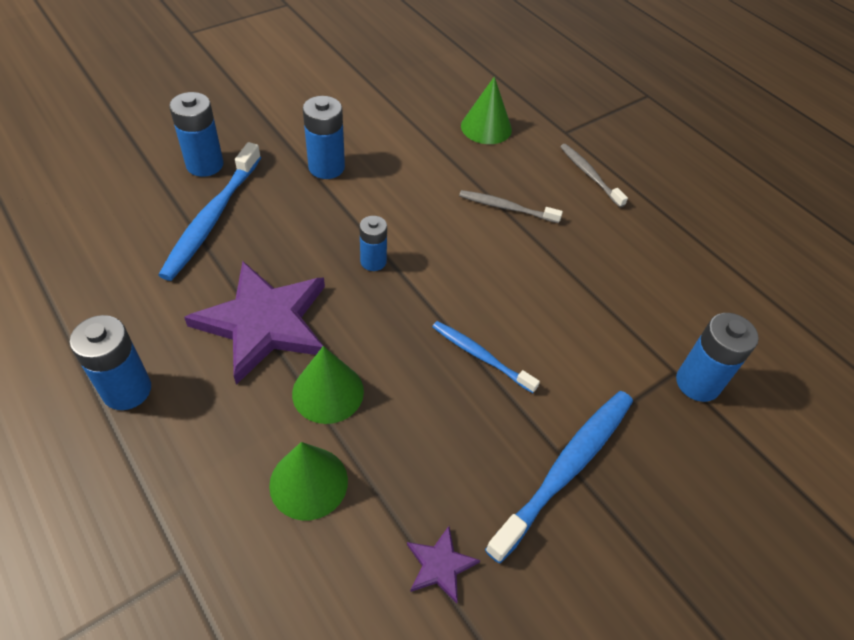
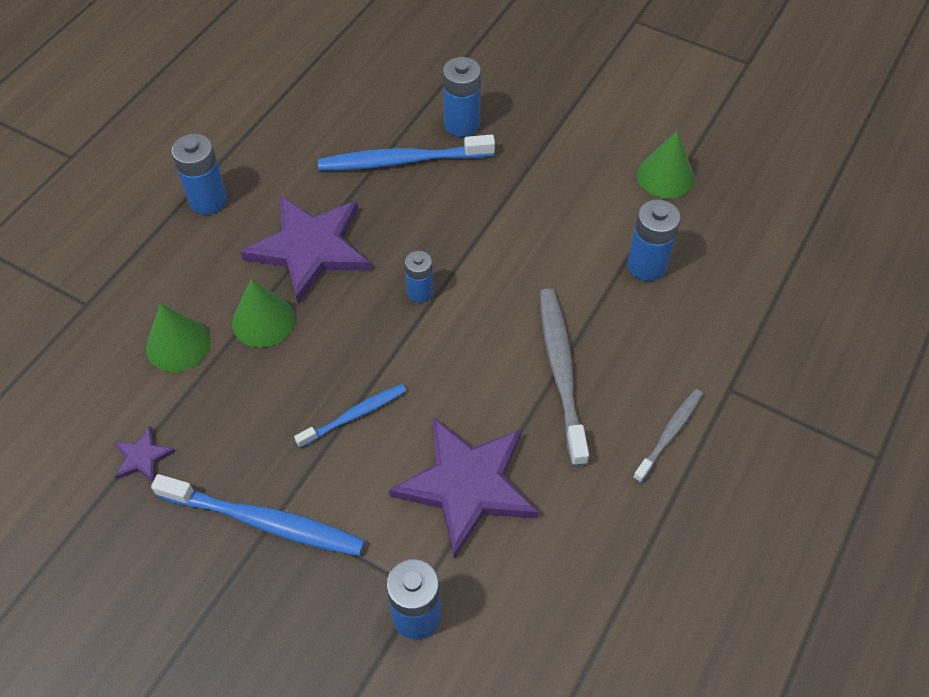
camera: 70 degrees right, 5 degrees up
blue battery [303,96,345,179] -> blue battery moved to [627,199,681,281]
blue toothbrush [432,321,540,393] -> blue toothbrush turned 45 degrees clockwise [294,384,406,448]
grey toothbrush [459,190,563,223] -> grey toothbrush [539,288,589,467], size x1.70
green cone [461,76,512,144] -> green cone moved to [637,131,695,199]
none -> purple star [389,417,539,558]

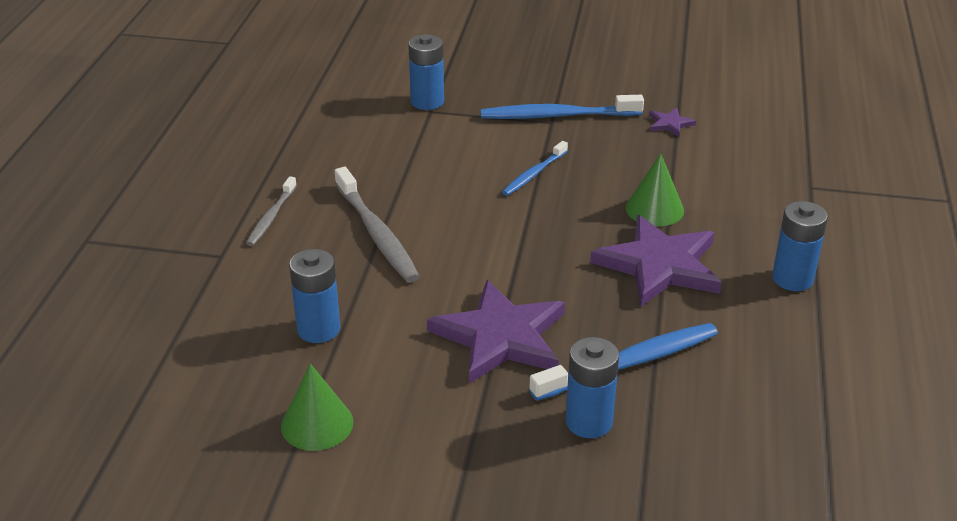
camera: 160 degrees right, 20 degrees down
green cone [146,303,211,372] -> none
purple star [389,417,539,558] -> purple star moved to [427,280,565,384]
blue battery [405,251,433,303] -> none

